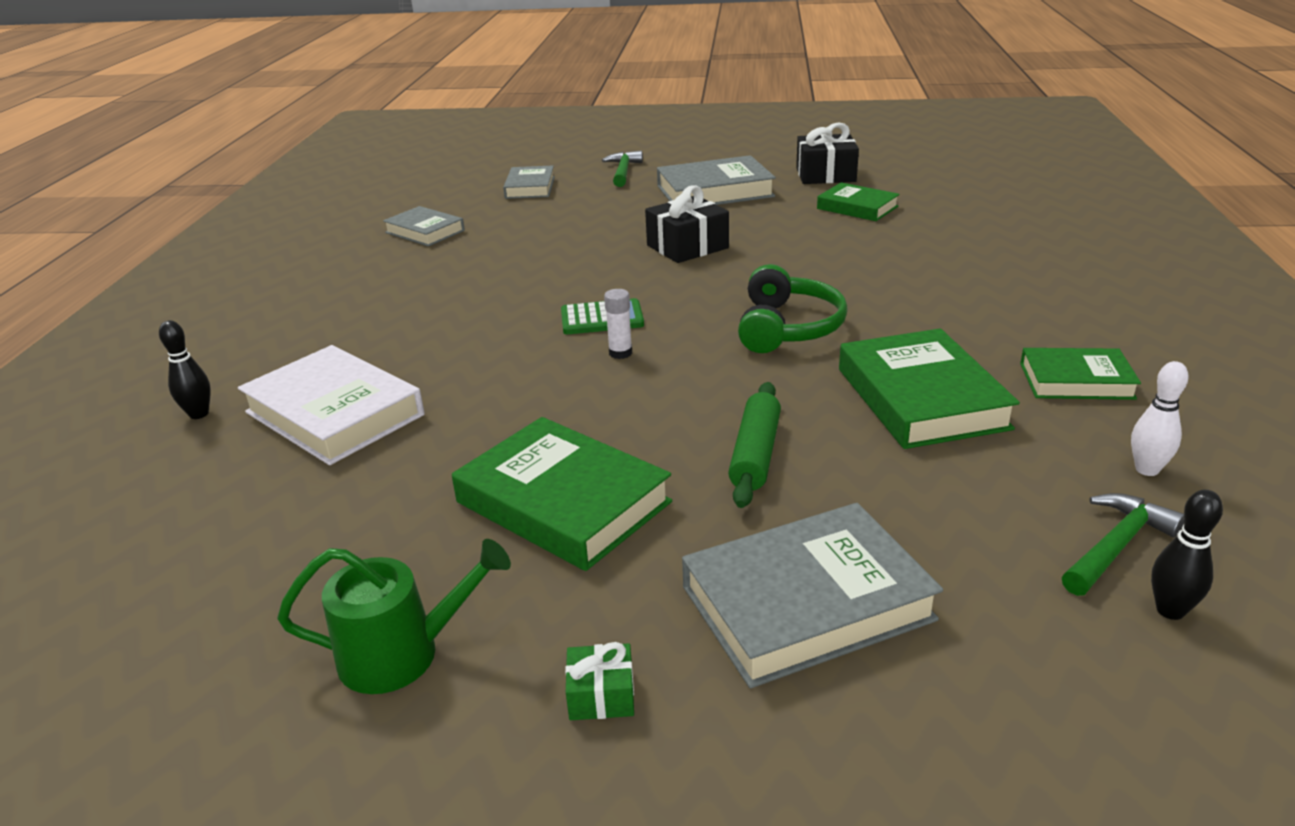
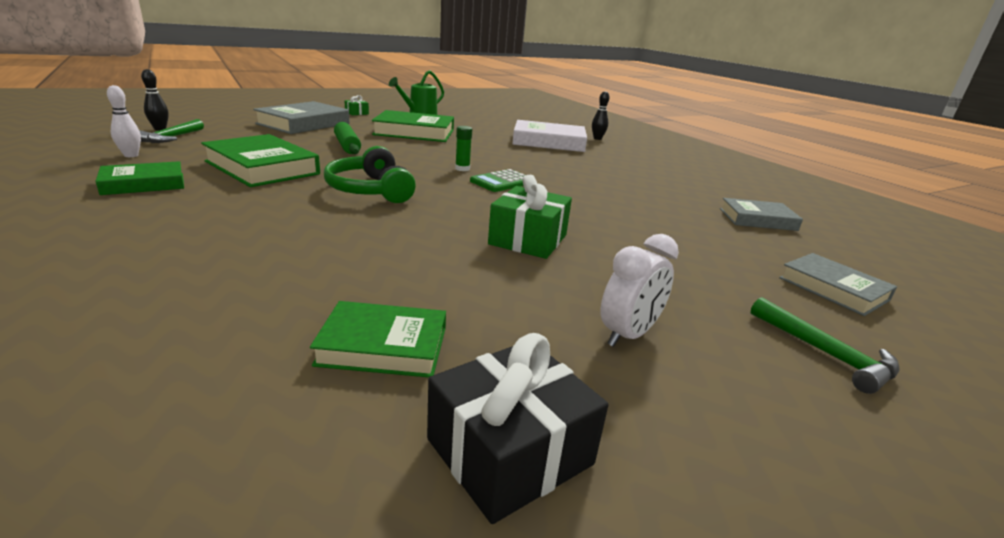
camera: 140 degrees right, 5 degrees down
white glue stick [604,289,632,359] -> green glue stick [455,126,472,171]
black gift [645,185,729,263] -> green gift [488,175,572,259]
grey book [657,155,776,205] -> white clock [601,234,679,347]

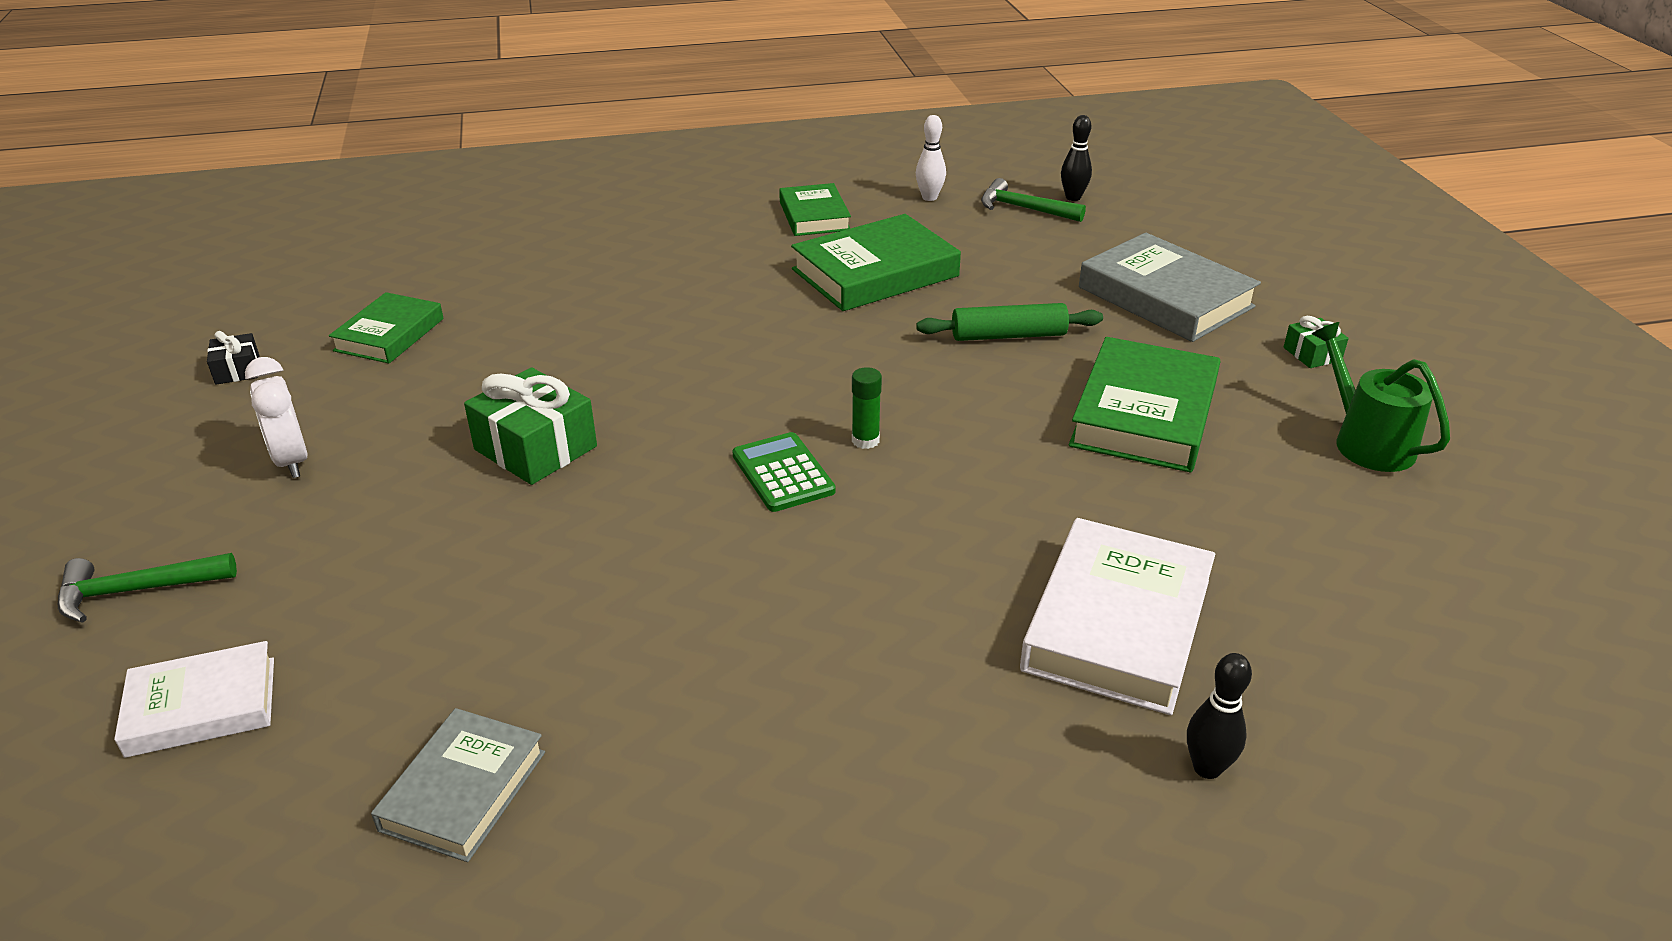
camera: 110 degrees right, 10 degrees up
green headphones [324,146,416,203] -> none
black gift [427,333,608,524] -> black gift [207,331,260,385], size x0.52
grey book [779,253,897,316] -> white book [114,641,274,758]

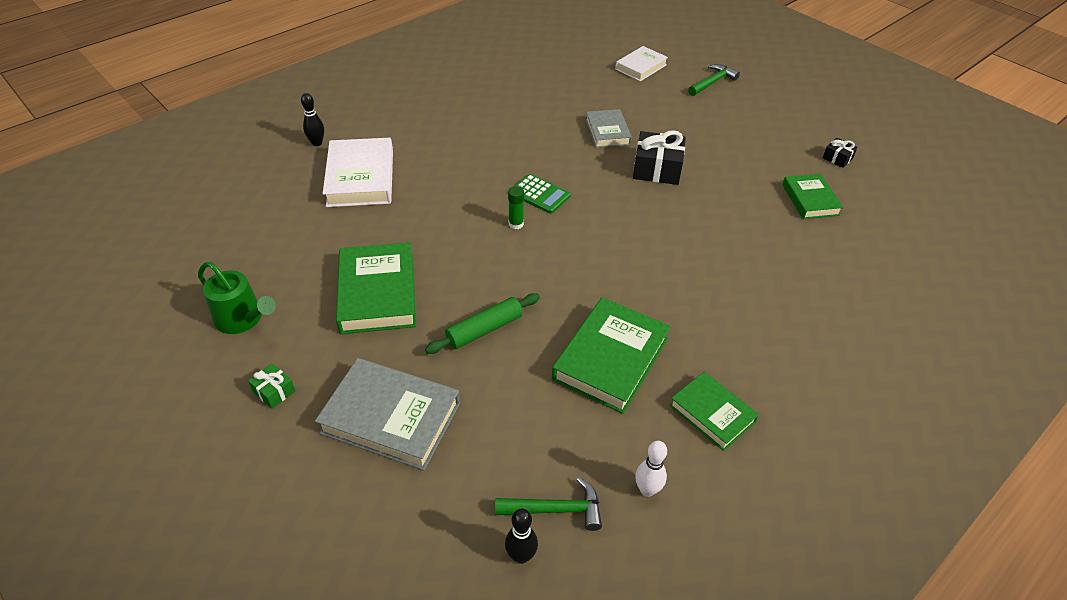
camera: 150 degrees right, 10 degrees up
white clock [245,357,308,478] -> none
grey book [371,708,545,862] -> grey book moved to [586,109,632,148]
green gift [464,367,597,485] -> black gift [633,130,686,185]

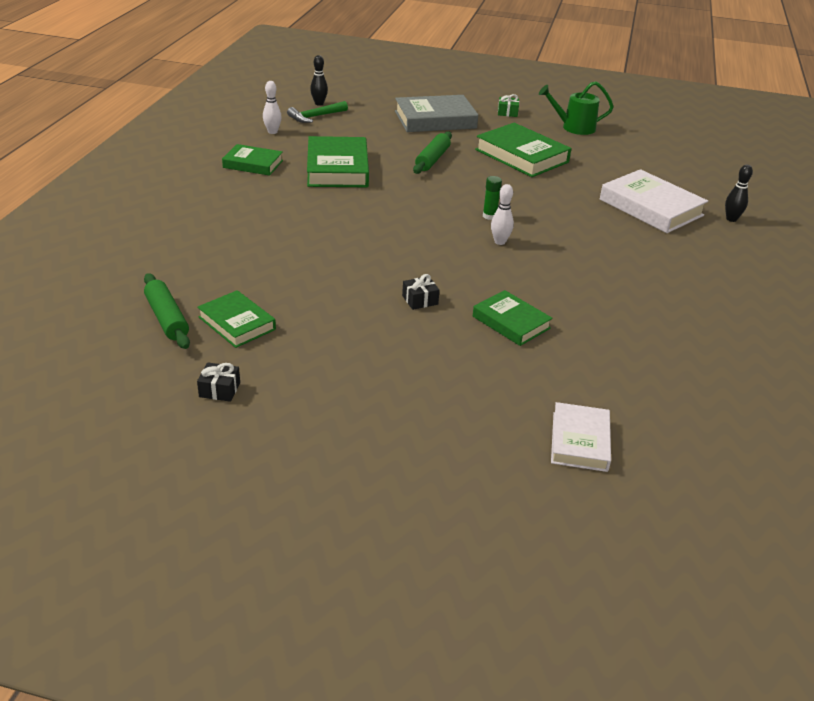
camera: 145 degrees right, 10 degrees down
green calculator [513,174,571,214] -> white bowling pin [491,184,514,245]
grey book [586,109,632,148] -> green book [473,290,553,346]
black gift [633,130,686,185] -> black gift [402,274,440,310], size x0.52
green hammer [688,64,740,96] -> none
none -> green rolling pin [144,273,190,349]

